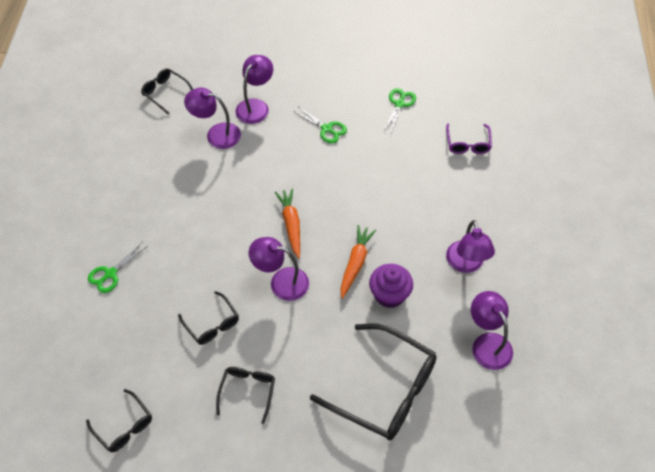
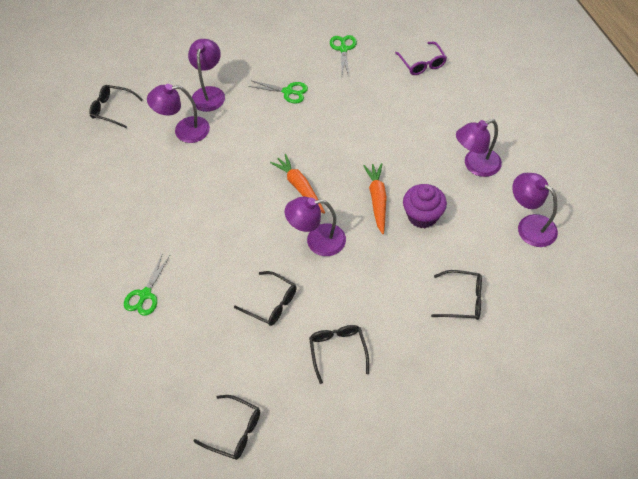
camera: 20 degrees left, 0 degrees up
black glasses [310,323,437,440] -> black glasses [431,270,482,320], size x0.51
purple lamp [446,220,495,273] -> purple lamp turned 90 degrees clockwise [456,119,502,177]

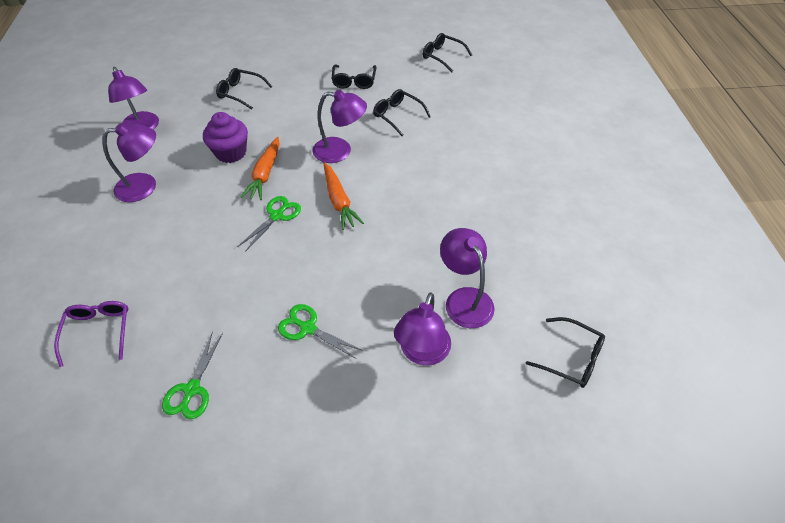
camera: 170 degrees left, 5 degrees down
green scissors [124,253,170,316] -> green scissors moved to [237,196,301,252]
purple lamp [147,84,210,143] -> purple lamp turned 120 degrees counterclockwise [440,228,495,328]

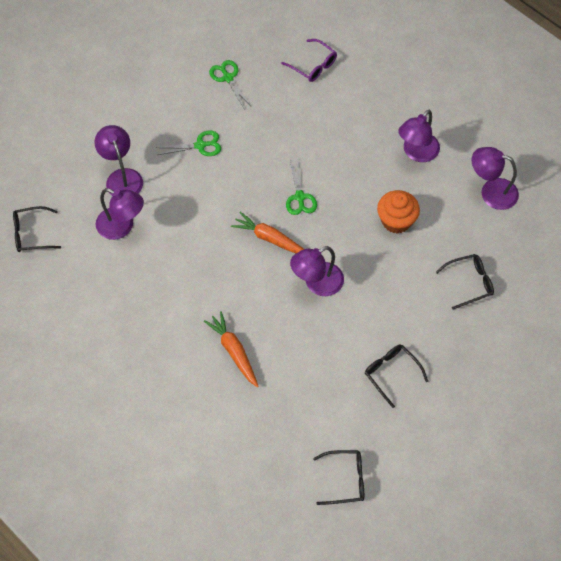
camera: 140 degrees right, 10 degrees up
purple cupcake [203,112,248,163] -> orange cupcake [377,190,420,234]
orange carrot [241,137,280,200] -> orange carrot moved to [204,311,259,387]
black glasses [373,89,431,136] -> none

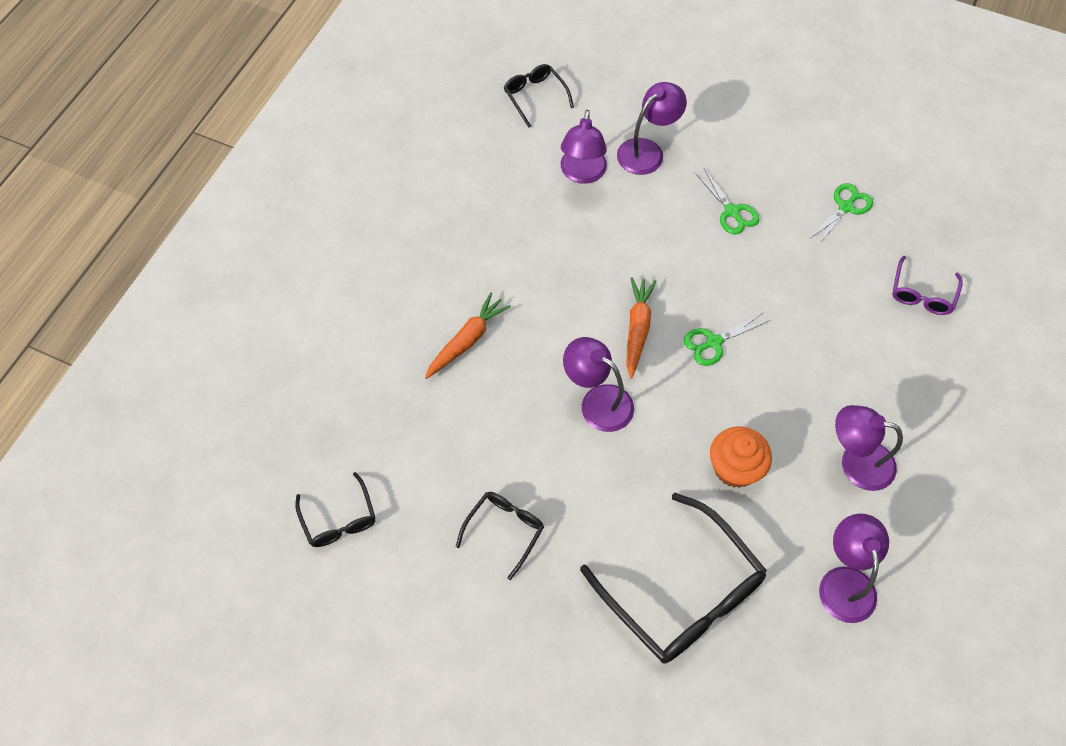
camera: 70 degrees right, 0 degrees up
black glasses [436,254,494,310] -> black glasses [580,493,767,664], size x1.98

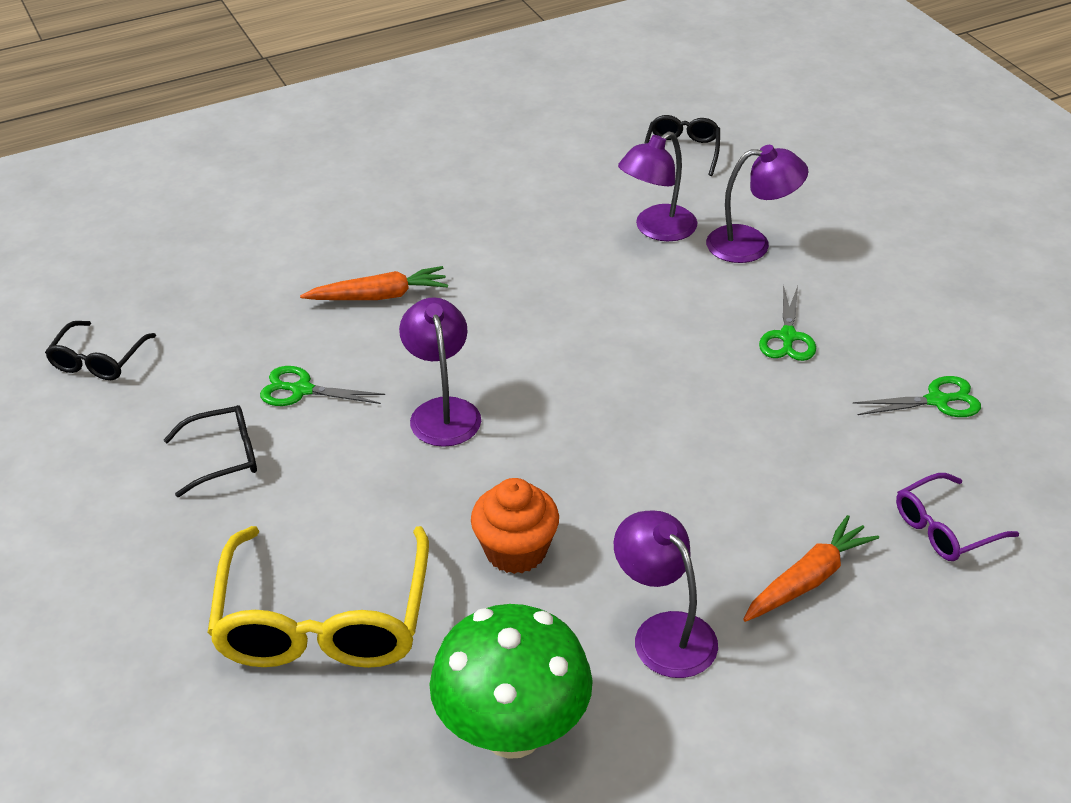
camera: 40 degrees right, 20 degrees down
black glasses [580,493,767,664] -> yellow glasses [207,526,429,668]
orange carrot [627,277,657,378] -> orange carrot moved to [743,515,879,622]
green scissors [684,313,770,366] -> green scissors moved to [260,366,385,406]
purple lamp [819,514,889,623] -> green mushroom [429,604,593,759]

